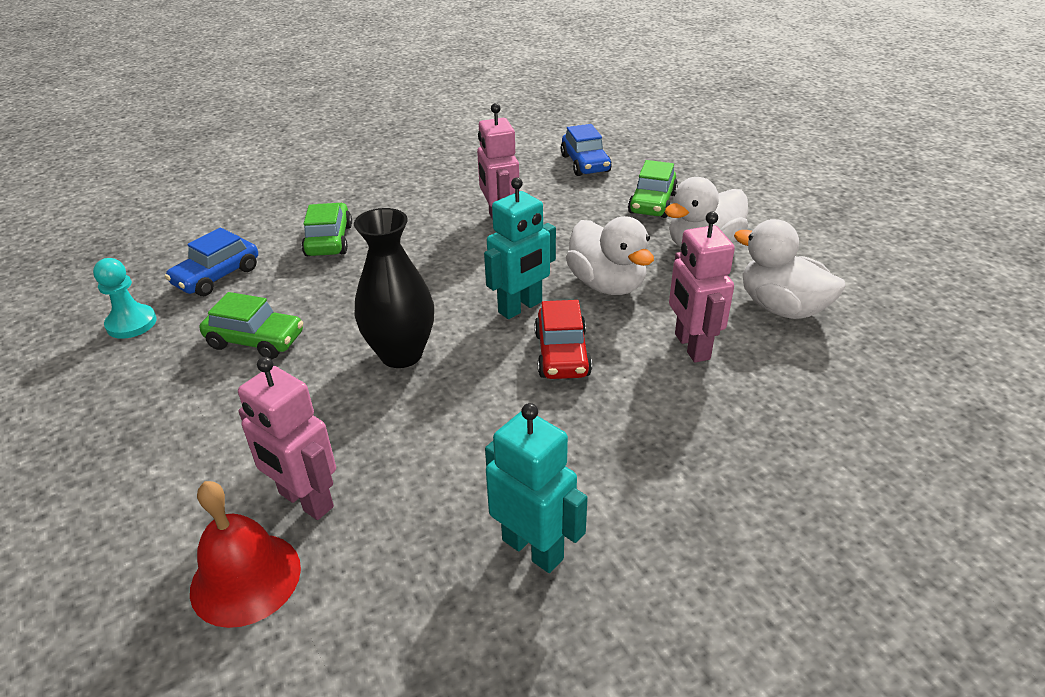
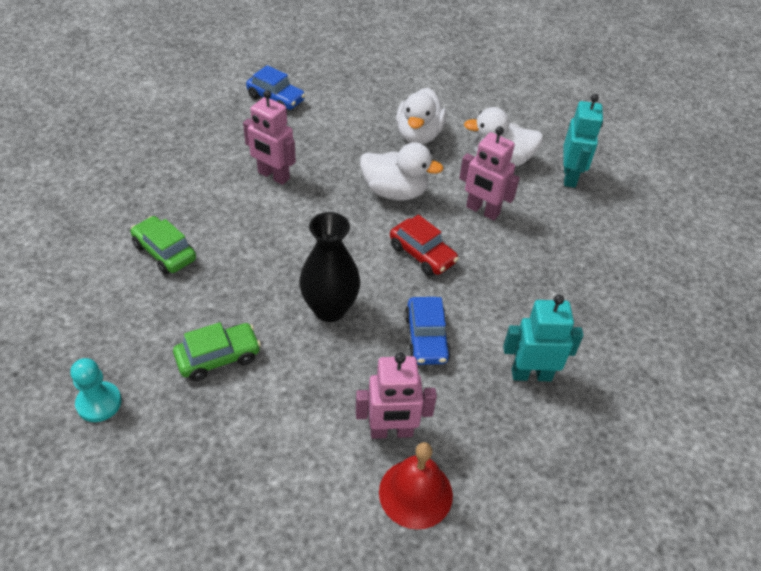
camera: 45 degrees left, 10 degrees up
blue car [165,228,258,296] -> blue car moved to [404,297,451,365]
turquoise robot [484,178,556,319] -> turquoise robot moved to [564,94,603,188]
green car [628,160,678,218] -> none

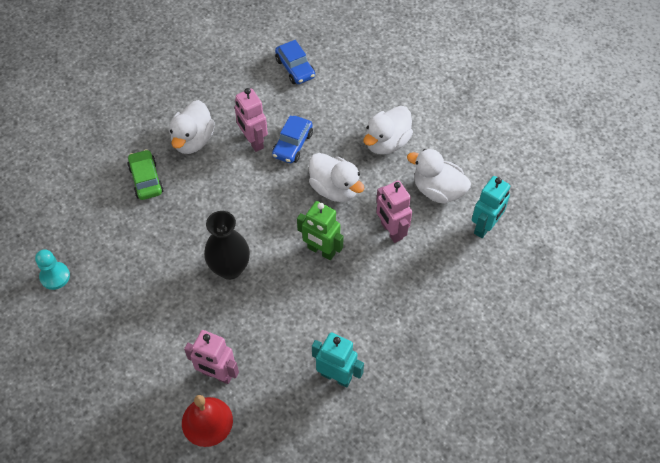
camera: 30 degrees right, 10 degrees up
green car [173,322,261,381] -> none
red car [390,214,459,276] -> green robot [297,201,344,260]
blue car [404,297,451,365] -> blue car moved to [272,115,313,163]
none -> white duck [169,100,215,154]

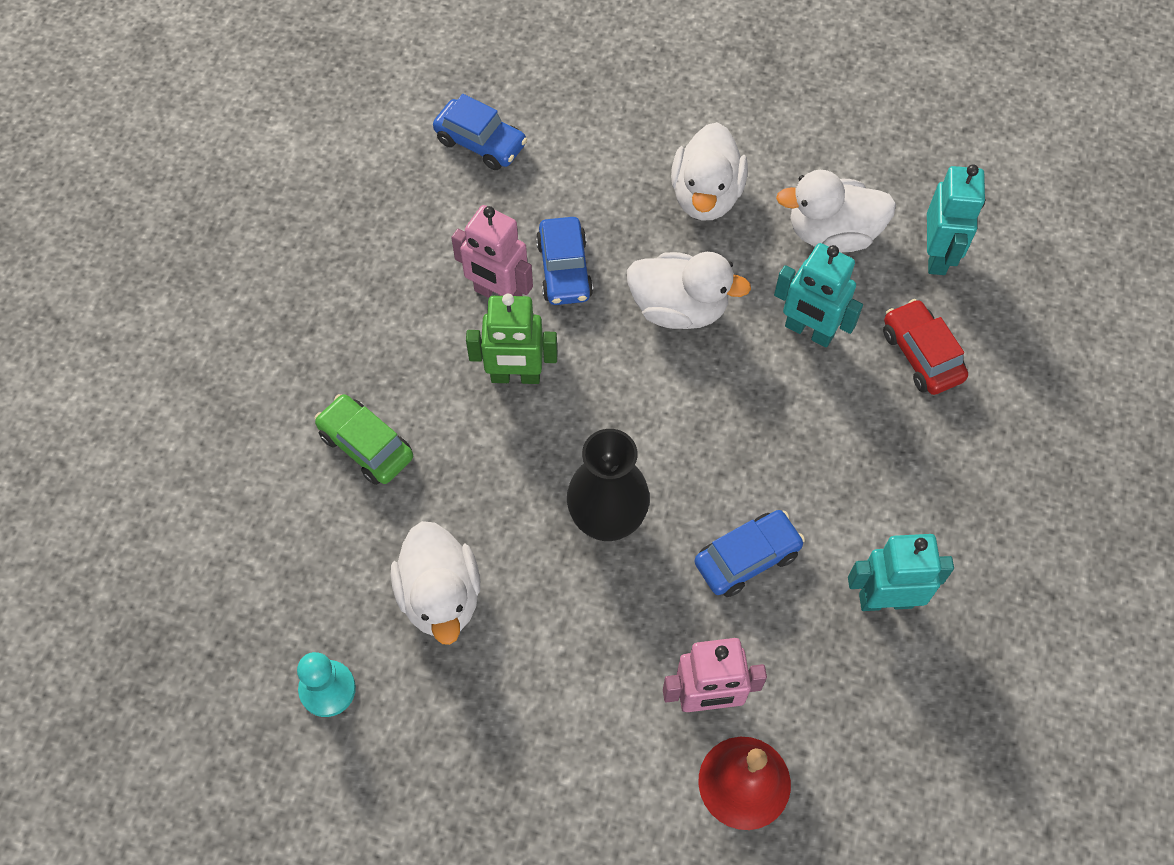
camera: 30 degrees left, 5 degrees up
white duck [169,100,215,154] -> white duck moved to [391,521,480,645]
green robot [297,201,344,260] -> green robot moved to [466,294,558,384]
pink robot [376,180,412,243] -> turquoise robot [774,243,863,347]
none -> blue car [694,510,805,597]
none -> red car [883,299,968,395]

